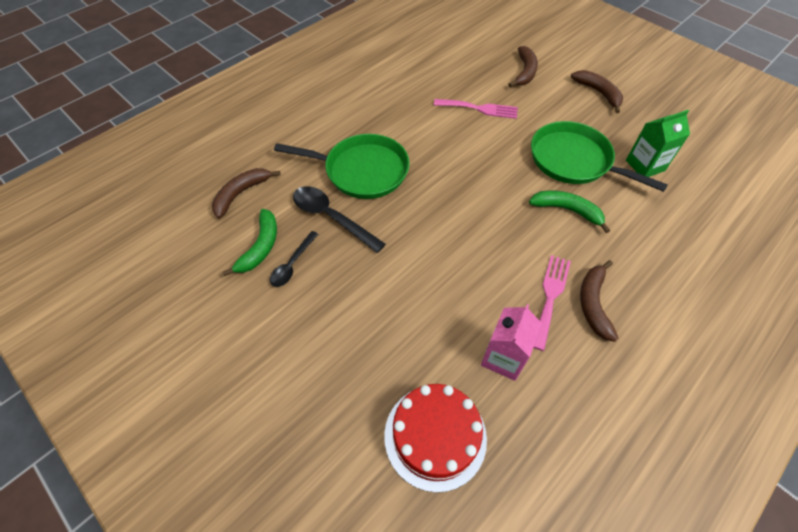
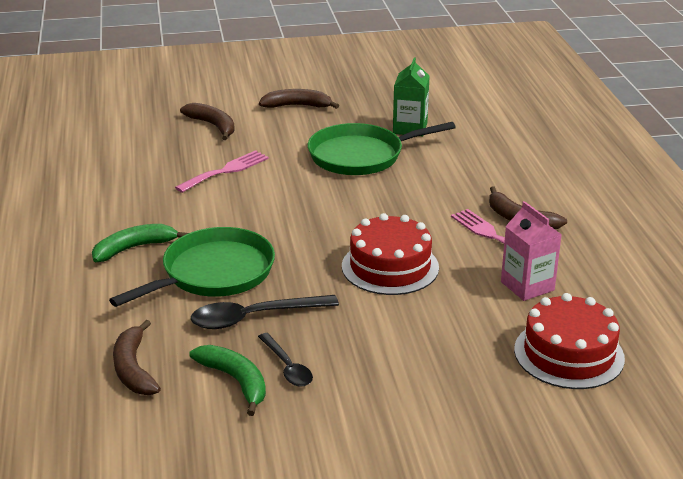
camera: 55 degrees left, 25 degrees down
green banana [529,190,610,233] -> green banana moved to [92,224,188,262]
none -> red cake [342,213,439,295]

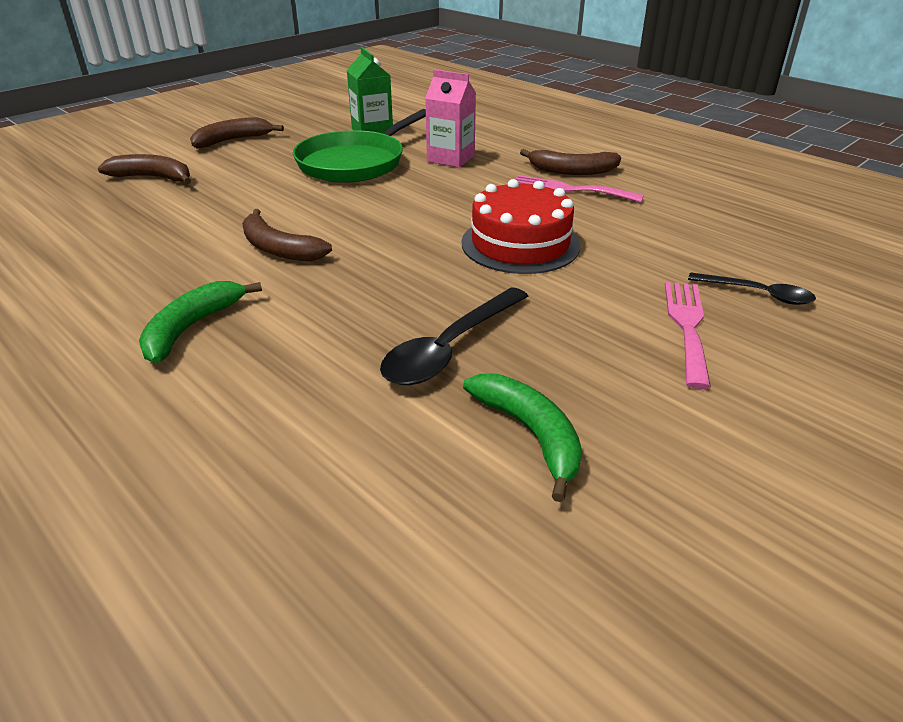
camera: 35 degrees left, 5 degrees up
green pan [109,227,275,307] -> none
brown banana [113,320,161,395] -> brown banana moved to [242,209,332,261]
pink fork [175,150,269,193] -> pink fork moved to [665,282,711,389]
green banana [189,345,266,416] -> green banana turned 45 degrees clockwise [463,373,582,502]
black spoon [258,333,313,387] -> black spoon moved to [688,272,816,305]
pink carton [501,201,562,301] -> pink carton moved to [425,70,476,168]
red cake [514,293,625,389] -> none

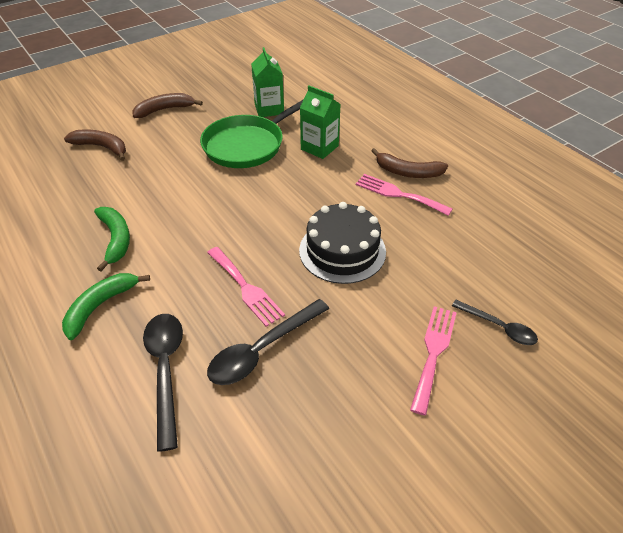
camera: 10 degrees right, 10 degrees up
brown banana [242,209,332,261] -> none
pink carton [425,70,476,168] -> green carton [300,86,341,159]
red cake [462,179,580,274] -> black cake [299,202,386,284]
green banana [463,373,582,502] -> green banana moved to [94,207,130,271]
none -> black spoon [143,314,183,452]
none -> pink fork [207,247,285,327]

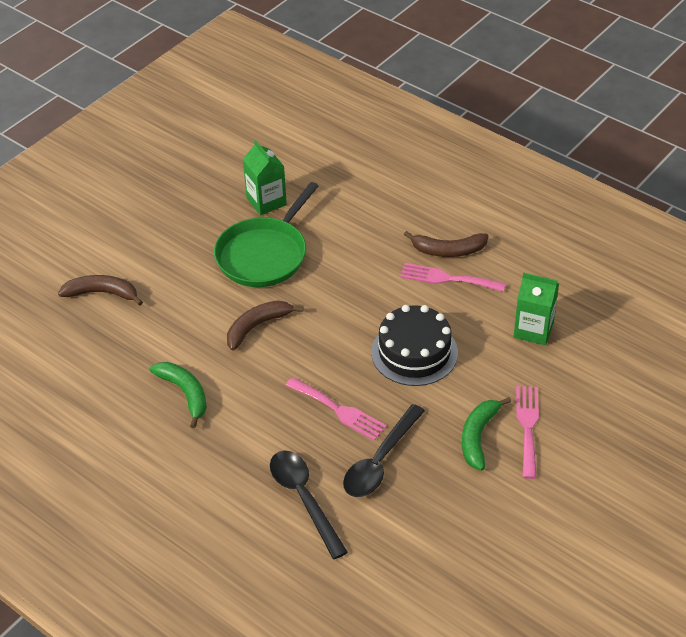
camera: 15 degrees left, 0 degrees up
green banana [62,273,150,340] -> green banana moved to [462,397,511,470]
brown banana [133,93,203,118] -> brown banana moved to [227,300,304,351]
green carton [300,86,341,159] -> green carton moved to [514,273,559,345]
black spoon [452,300,538,345] -> none

